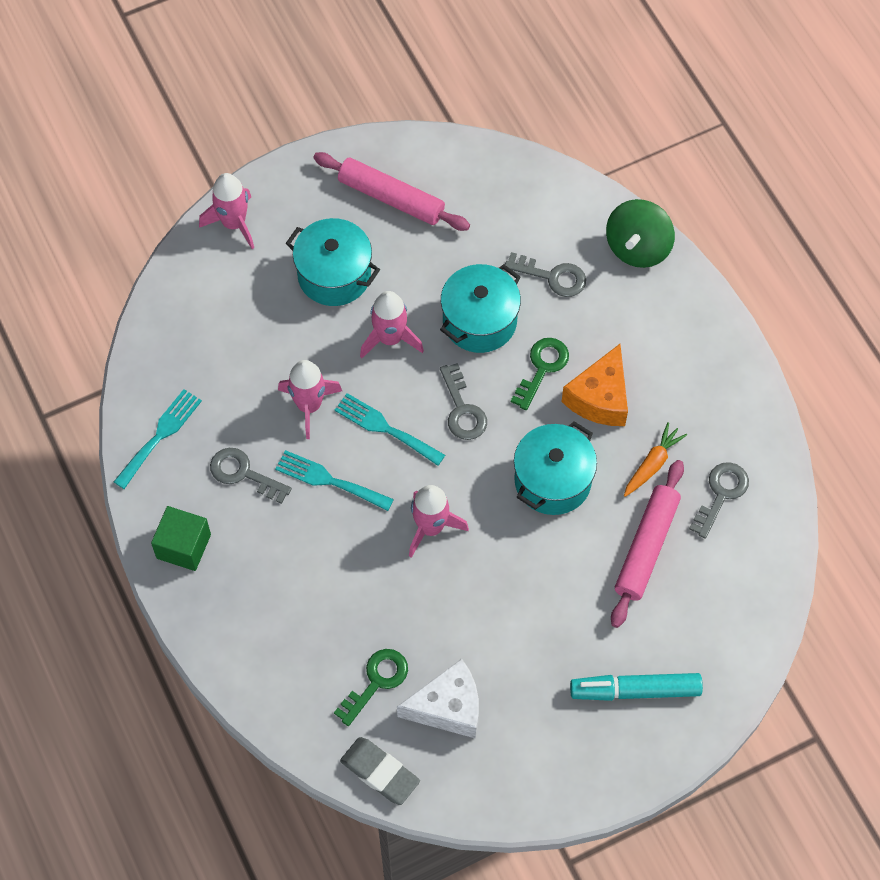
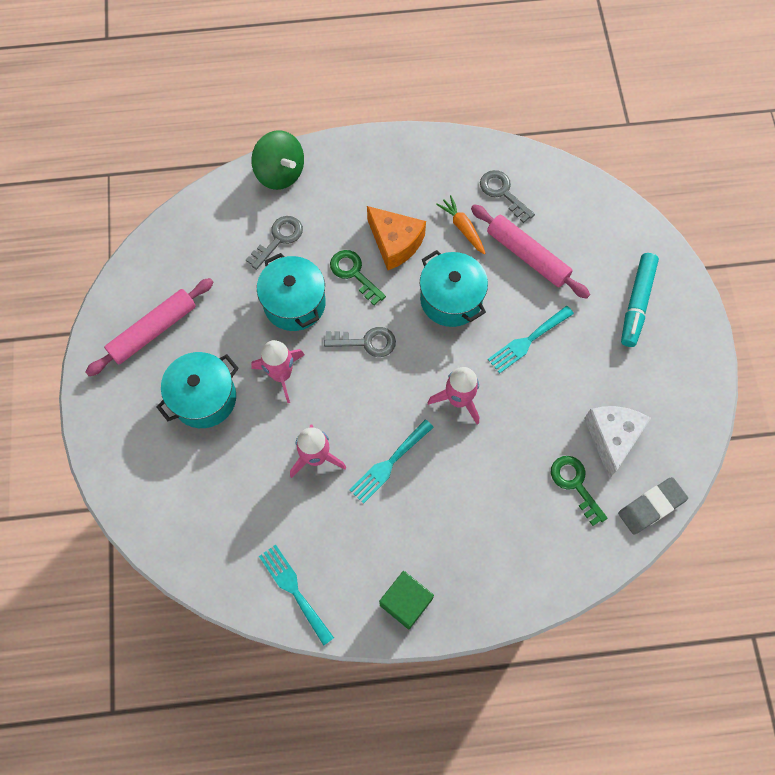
camera: 70 degrees left, 5 degrees up
pink rocket [199,173,254,249] -> none
grey key [210,448,292,504] -> none
turquoise fork [335,393,445,466] -> turquoise fork moved to [488,306,574,373]

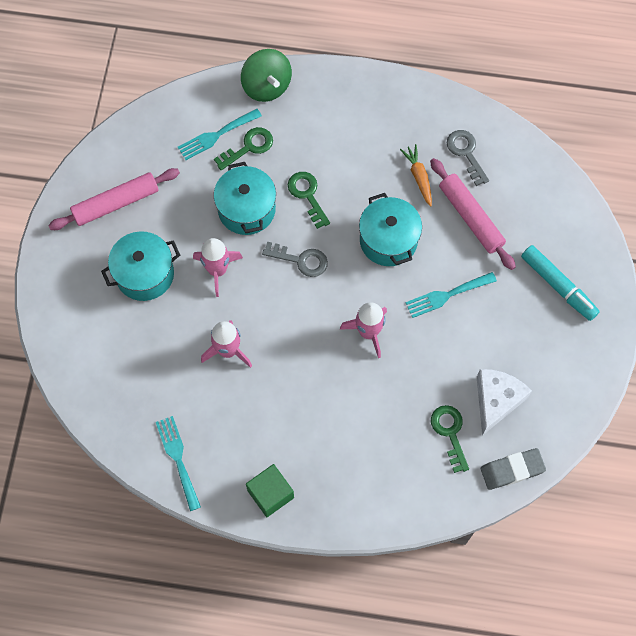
camera: 15 degrees right, 0 degrees up
grey key [246,216,303,270] -> green key [214,127,273,170]
turquoise fork [350,419,434,504] -> turquoise fork moved to [178,109,262,160]
orange cheese [367,206,426,270] -> none
turquoise marker [621,253,659,347] -> turquoise marker turned 75 degrees counterclockwise [521,245,600,321]

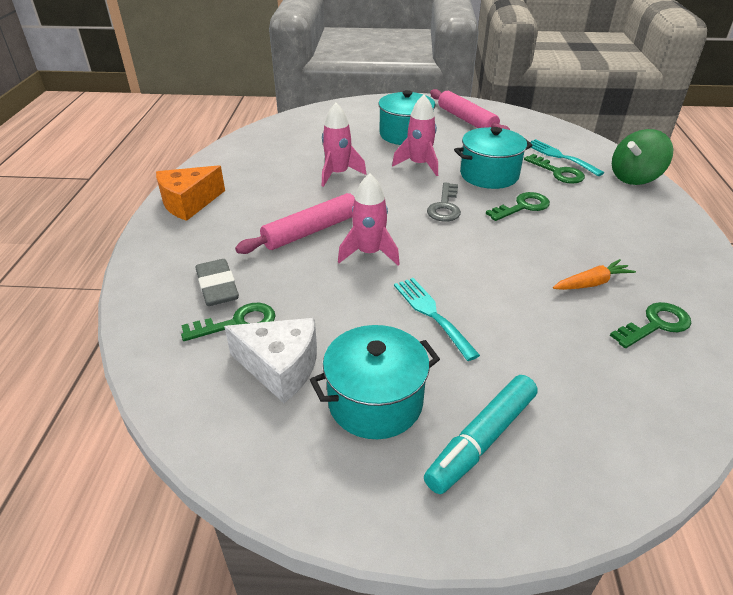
camera: 85 degrees right, 30 degrees down
turquoise fork [156,416,201,511] -> none
green cube [246,464,294,517] -> orange cheese [156,165,225,221]
turquoise pot [359,193,422,266] -> turquoise pot moved to [310,325,440,439]
pink rolling pin [430,158,516,270] -> pink rolling pin moved to [235,193,355,254]
grey key [447,130,489,186] -> green key [610,302,691,348]
grey eraser [481,448,546,490] -> grey eraser moved to [196,259,239,306]

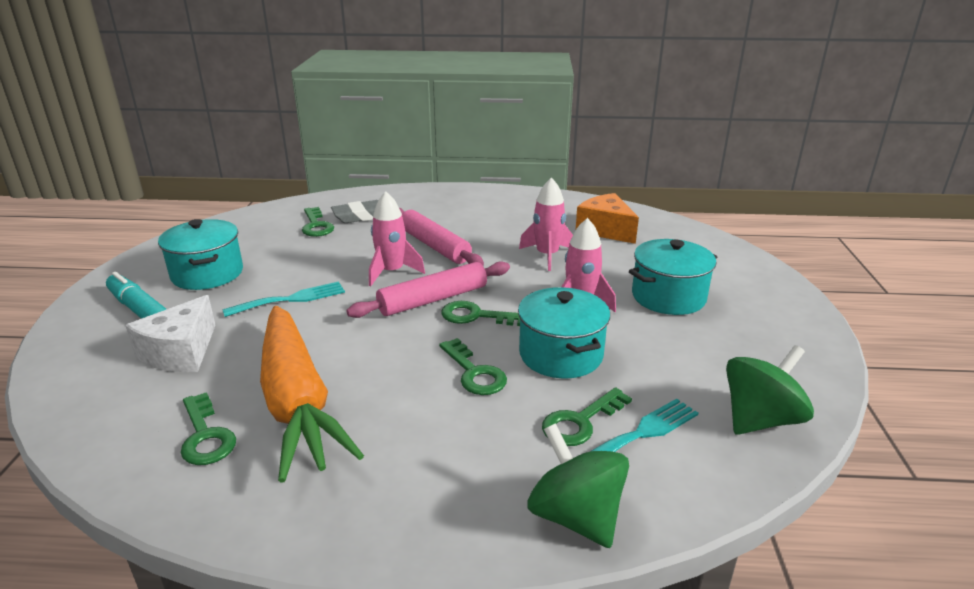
camera: 90 degrees right, 10 degrees down
orange cheese [156,165,225,221] -> orange cheese moved to [575,193,639,244]
white cheese [224,318,317,403] -> white cheese moved to [125,295,216,372]
grey key [427,182,461,222] -> green key [441,301,520,326]
pink rolling pin [430,89,510,130] -> pink rolling pin moved to [346,261,510,318]
orange carrot [553,259,636,290] -> orange carrot [260,306,364,482], size x2.49
none -> green spinning top [726,345,814,435]

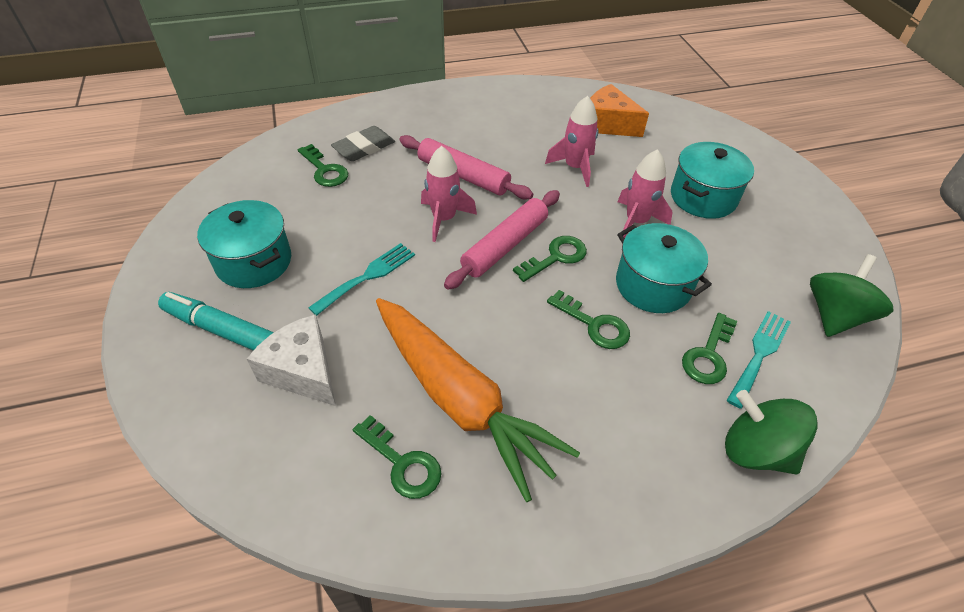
camera: 20 degrees left, 20 degrees up
white cheese [125,295,216,372] -> white cheese turned 135 degrees clockwise [247,314,336,406]
green key [441,301,520,326] -> green key turned 150 degrees clockwise [513,236,587,282]

